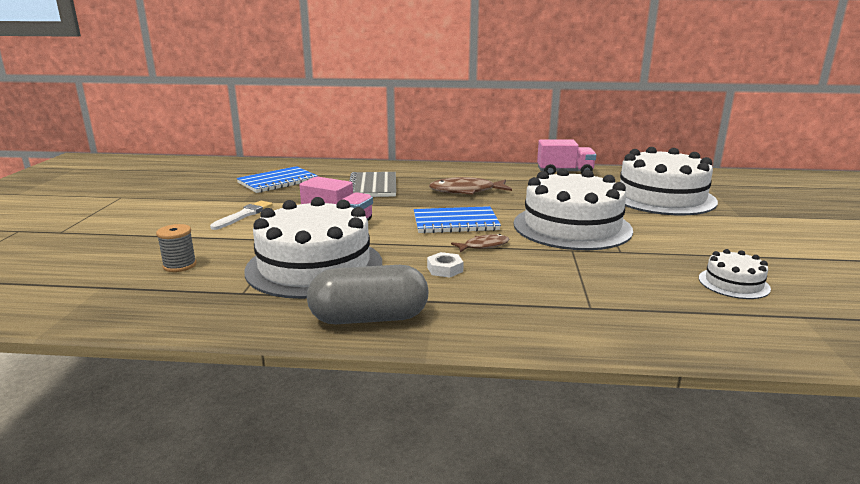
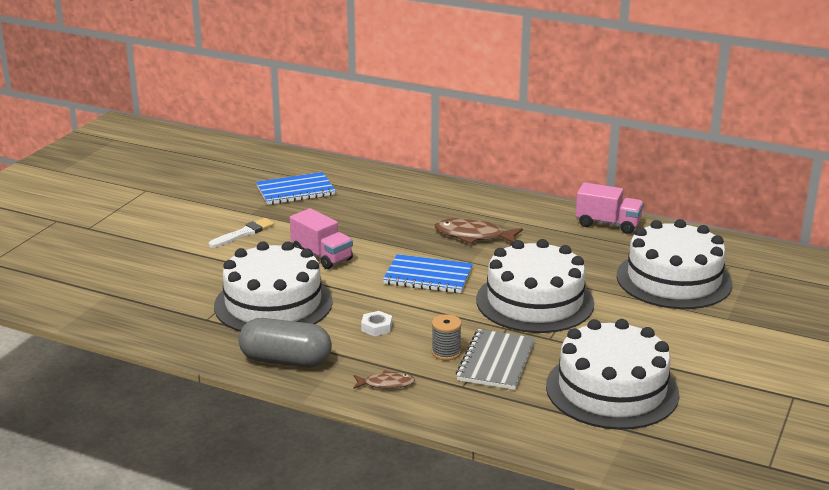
camera: 20 degrees right, 5 degrees up
grey spool [156,224,197,272] -> grey spool moved to [432,314,462,360]
grey notebook [349,172,396,197] -> grey notebook moved to [456,329,535,390]
brown fish [451,234,510,252] -> brown fish moved to [353,370,415,389]
white cake [699,249,771,299] -> white cake [546,319,679,430], size x2.19

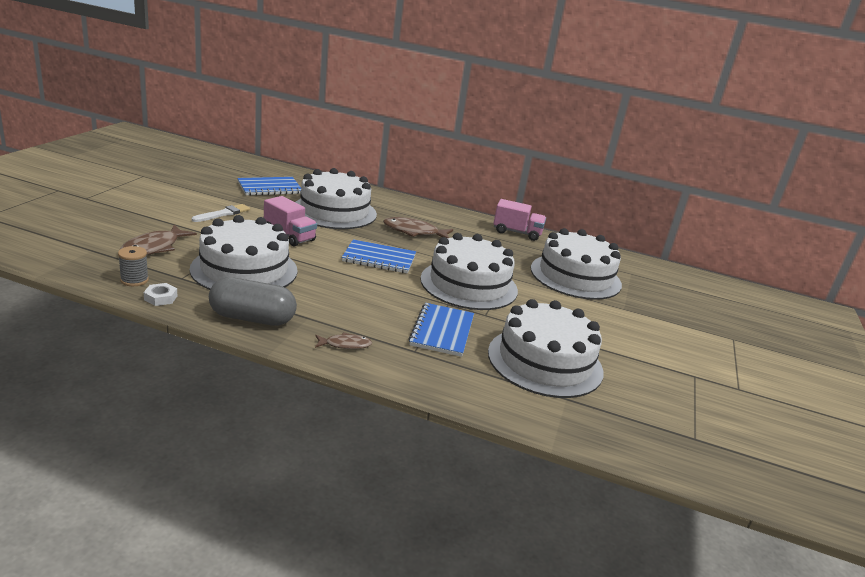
camera: 10 degrees left, 0 degrees up
white nut [361,311,392,336] -> white nut moved to [144,283,177,306]
grey spool [432,314,462,360] -> grey spool moved to [118,246,149,286]
grey notebook [456,329,535,390] -> blue notebook [408,303,474,357]
none -> brown fish [119,225,197,255]
none -> white cake [295,168,377,229]

